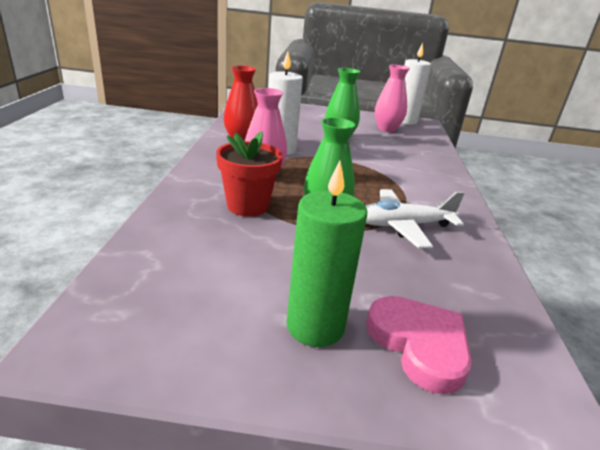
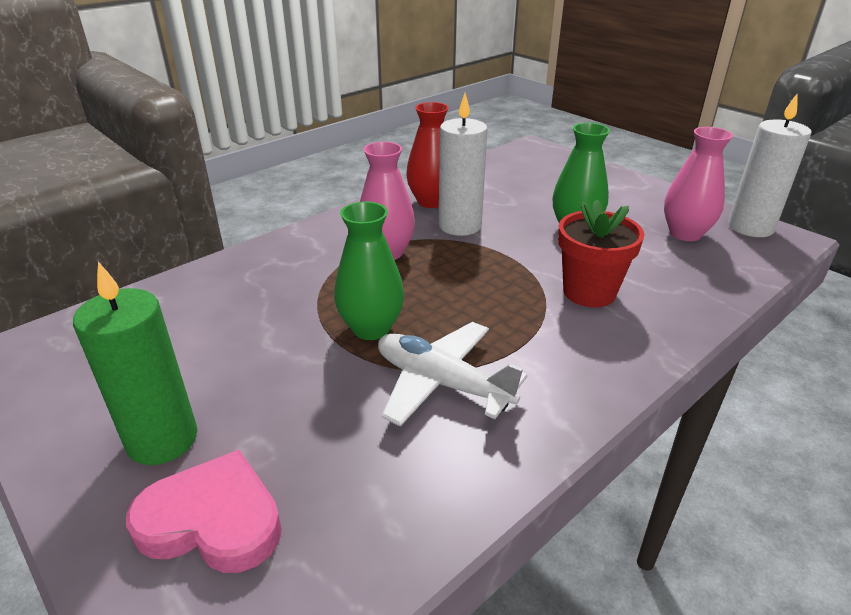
camera: 45 degrees right, 5 degrees up
red flower pot [216,131,283,217] -> red flower pot moved to [558,200,644,307]
pink heart [366,296,472,394] -> pink heart turned 90 degrees counterclockwise [126,450,282,573]

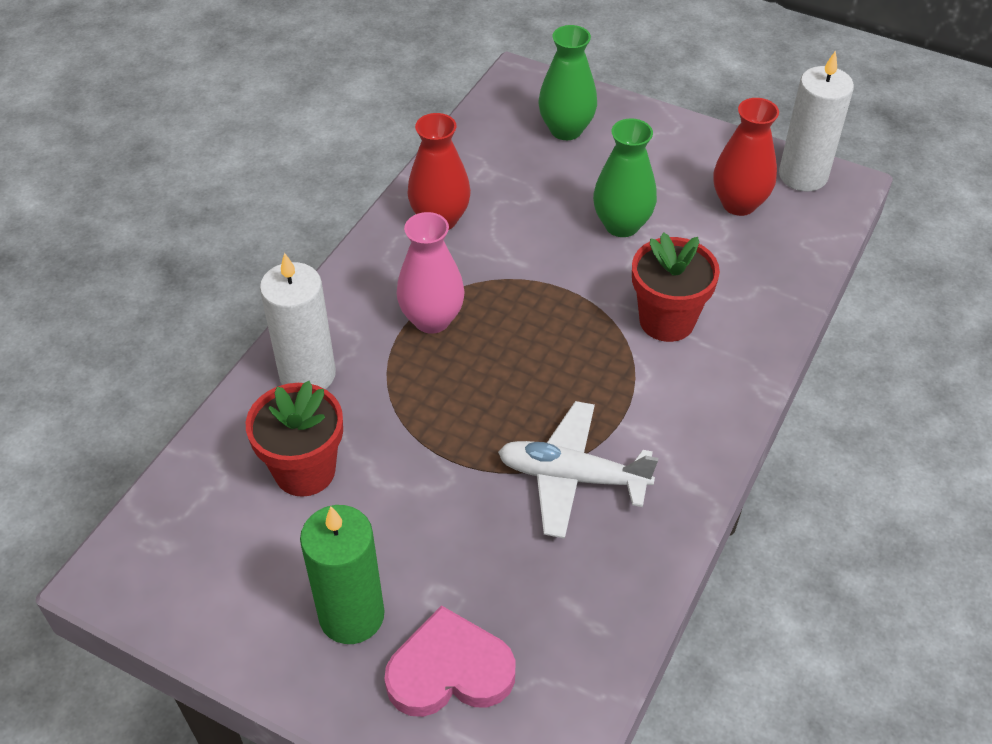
camera: 20 degrees left, 15 degrees up
green vase [334,202,404,340] -> green vase moved to [539,25,597,140]
white candle [439,93,487,236] -> white candle moved to [260,253,336,389]
pink vase [664,127,733,241] -> red vase [713,98,779,216]
none -> red flower pot [246,381,343,497]

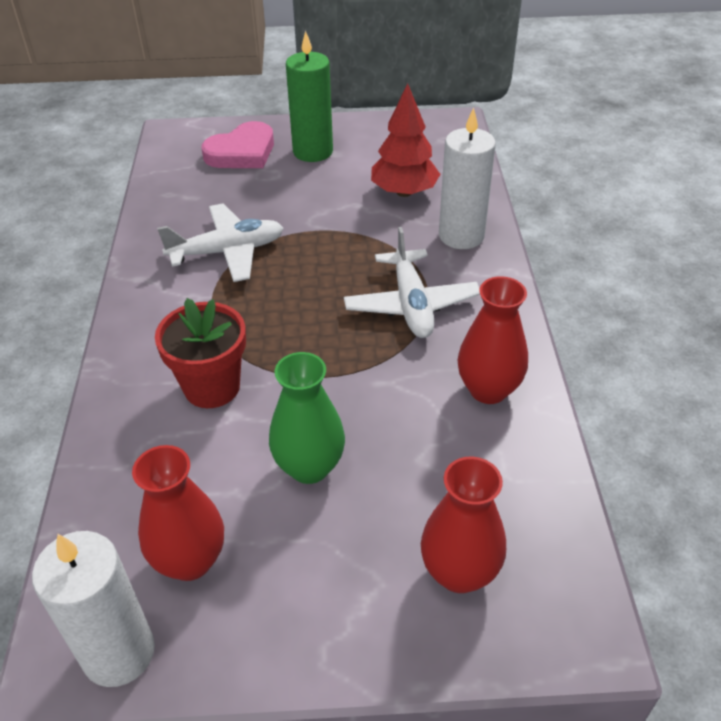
camera: 150 degrees right, 5 degrees down
red flower pot [246,381,343,497] -> red tree [371,83,441,197]
pink vase [397,212,465,334] -> white plane [344,227,480,338]
green vase [539,25,597,140] -> red vase [421,457,506,593]

